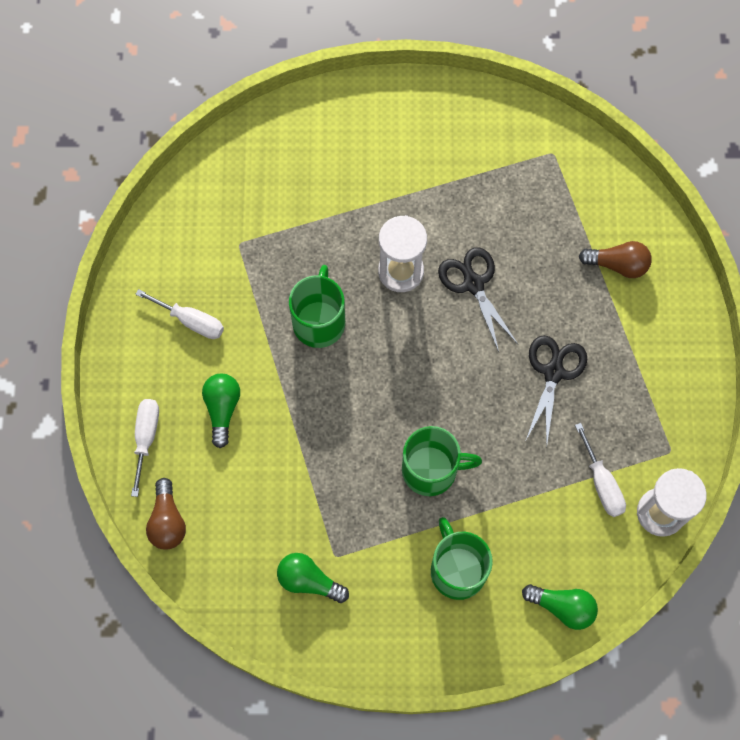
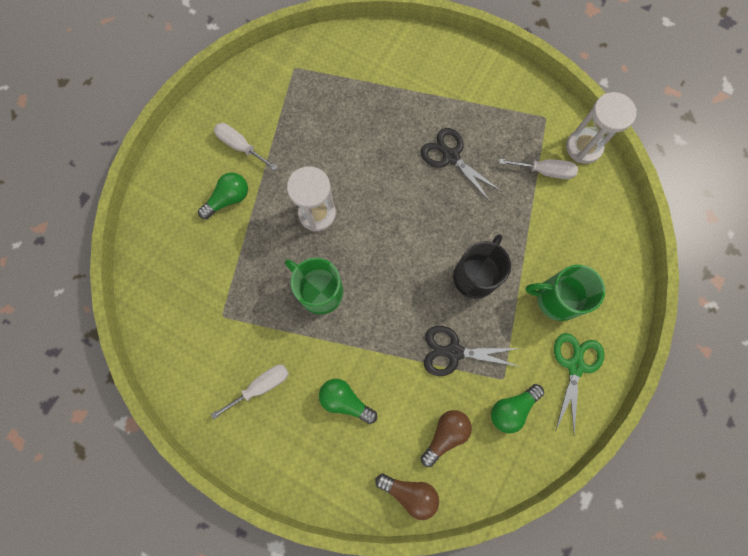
camera: 60 degrees left, 5 degrees up
white screwdriver [131,399,159,497] -> white screwdriver moved to [214,123,278,171]
green mug [402,426,482,496] -> black mug [453,234,511,299]
black scissors [438,247,518,352] -> black scissors moved to [424,326,520,376]
green light bulb [522,584,598,630] -> green light bulb moved to [198,173,248,219]
brown light bulb [579,241,652,278] -> brown light bulb moved to [421,410,472,467]
none -> green scissors [554,333,604,434]

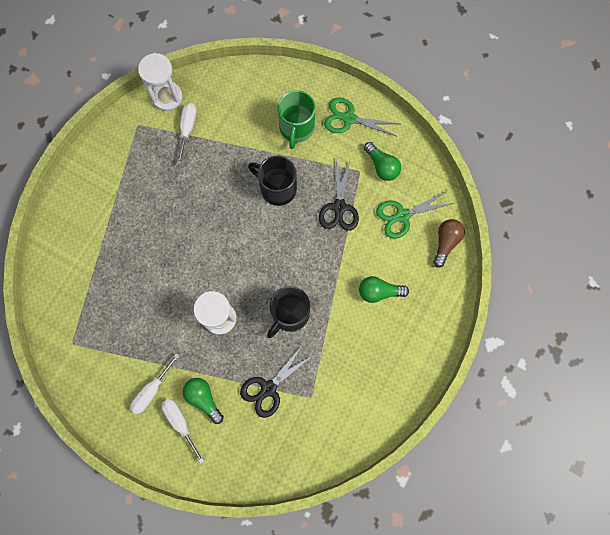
camera: 90 degrees left, 0 degrees up
white screwdriver [211,365,289,420] -> white screwdriver moved to [161,399,204,464]
green mug [285,257,343,314] -> black mug [267,286,310,338]
green light bulb [319,379,377,424] -> green light bulb turned 60 degrees clockwise [359,276,409,303]
black scissors [421,128,502,203] -> black scissors moved to [240,346,312,418]
brown light bulb [421,410,472,467] -> green scissors [376,191,453,239]

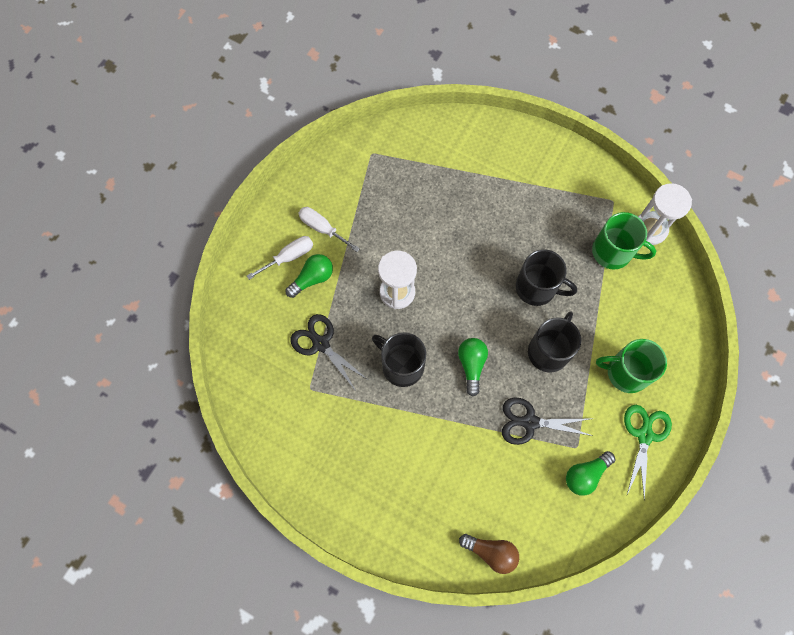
camera: 90 degrees right, 5 degrees down
white screwdriver [177,103,197,165] -> green mug [592,212,656,269]
green light bulb [359,276,409,303] -> green light bulb moved to [458,338,488,396]
green scissors [376,191,453,239] -> none
none -> black mug [516,249,577,306]

